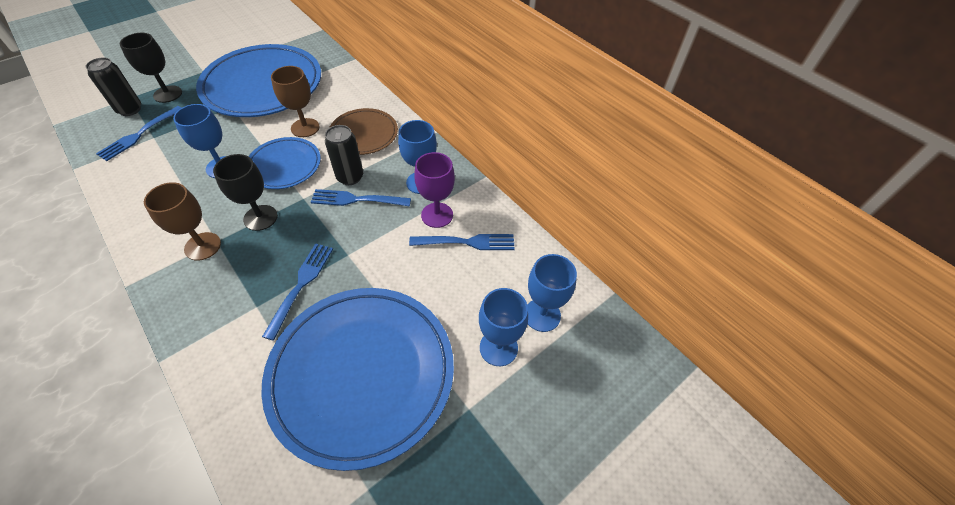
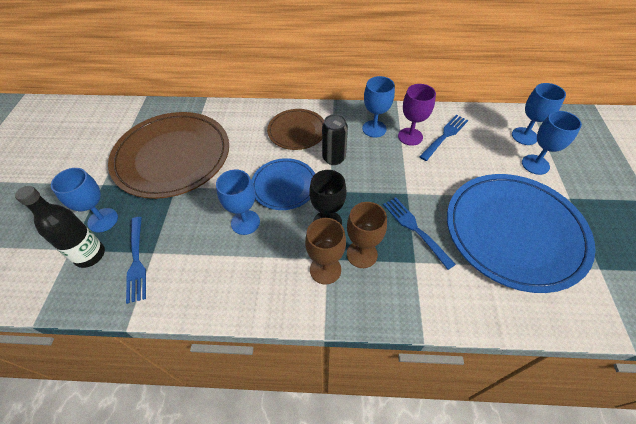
camera: 45 degrees left, 0 degrees up
black can [86,57,141,116] -> black bottle [15,186,105,268]
black goblet [120,33,182,103] -> blue goblet [51,168,118,232]
blue plate [196,44,321,117] -> brown plate [108,112,229,199]
brown goblet [271,66,320,137] -> brown goblet moved to [347,202,387,268]
blue fork [311,189,411,206] -> none

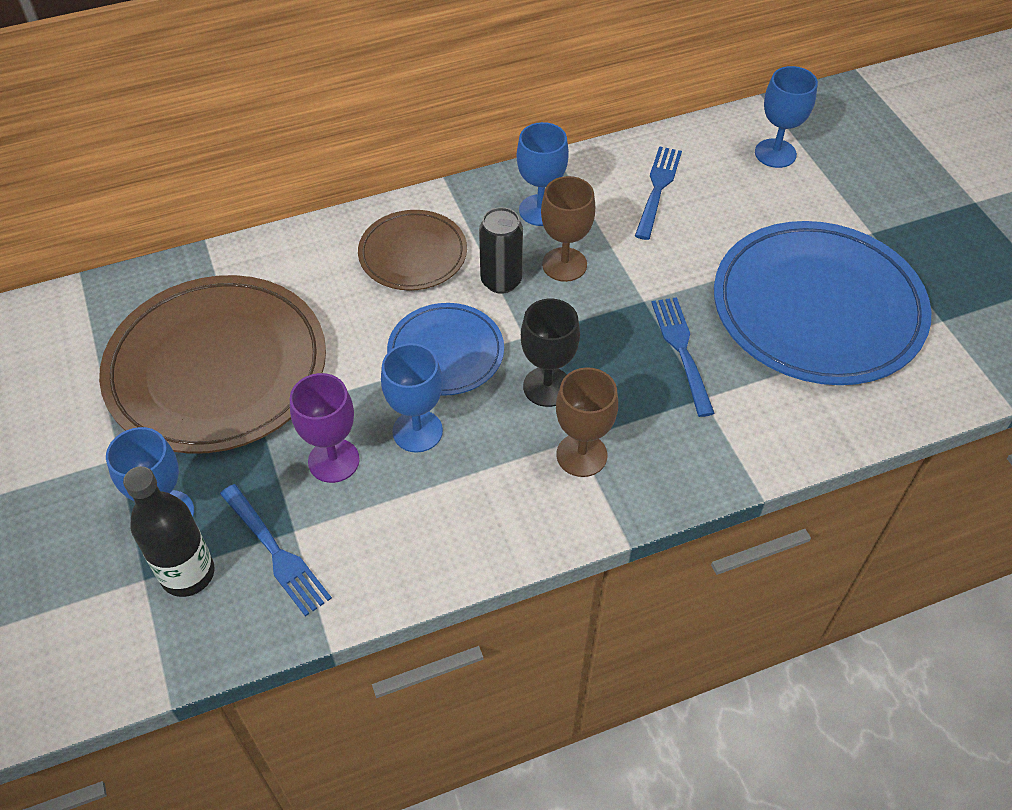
camera: 25 degrees left, 0 degrees up
brown goblet [347,202,387,268] -> brown goblet moved to [541,176,595,282]
blue fork [383,197,456,270] -> blue fork turned 45 degrees clockwise [651,297,715,417]
purple goblet [398,84,436,146] -> purple goblet moved to [290,373,360,483]
blue goblet [522,111,582,175] -> none

